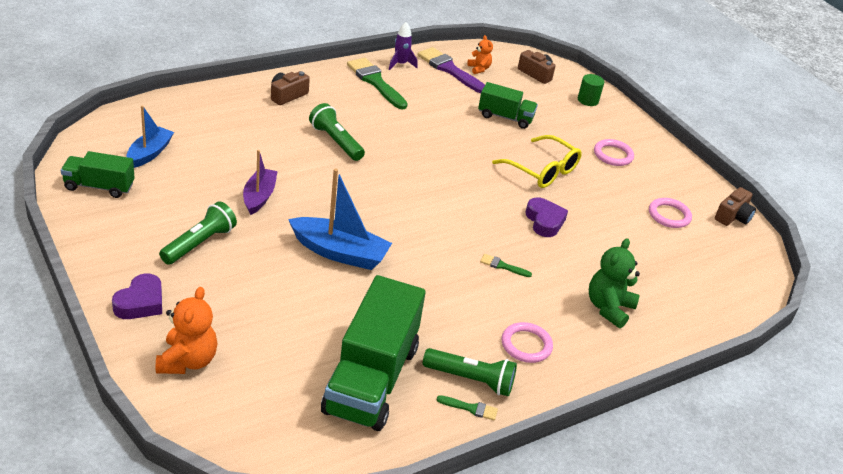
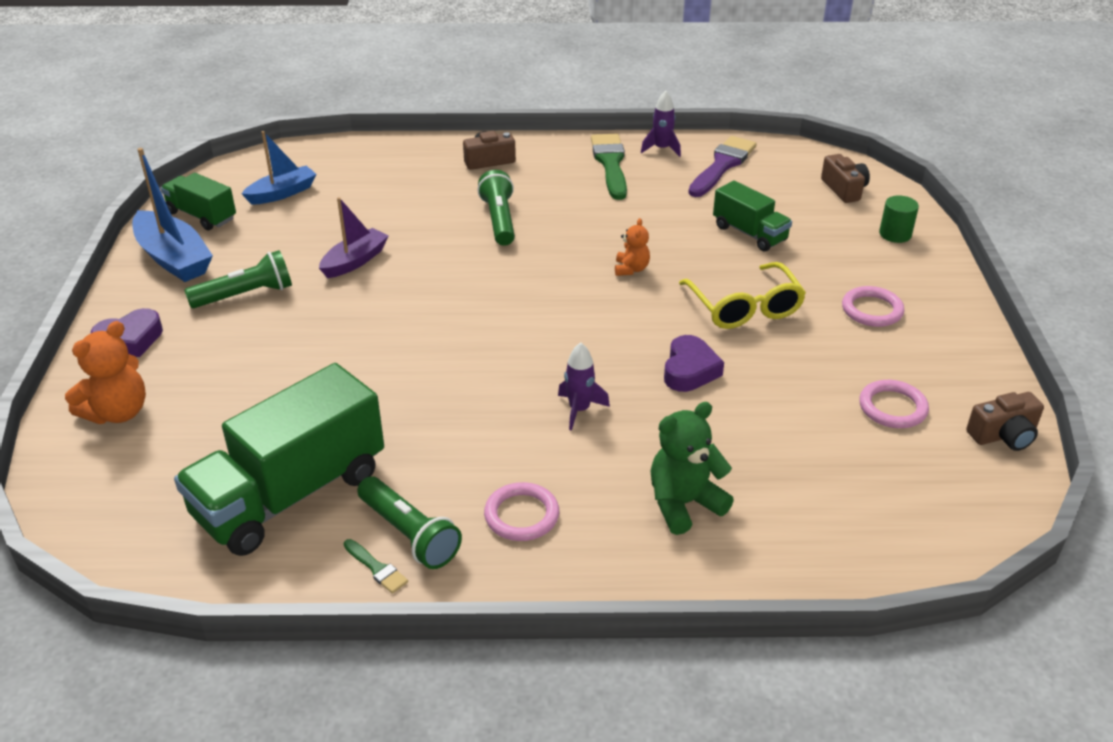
camera: 35 degrees right, 0 degrees up
blue boat [288,169,392,270] -> blue boat moved to [132,148,213,282]
purple brush [418,47,485,94] -> purple brush turned 45 degrees clockwise [688,136,757,197]
orange teddy bear [467,35,493,74] -> orange teddy bear moved to [615,218,650,276]
green brush [480,254,532,277] -> purple rocket [558,343,610,431]

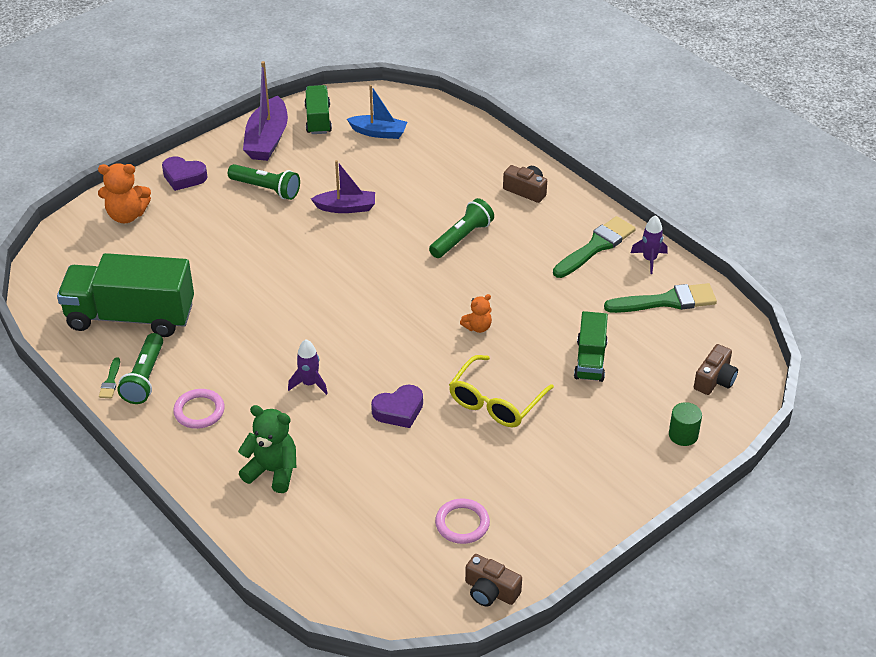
camera: 50 degrees right, 5 degrees up
blue boat [132,148,213,282] -> purple boat [243,61,288,161]
purple brush [688,136,757,197] -> green brush [604,283,717,313]
pink ring [842,286,904,327] -> none

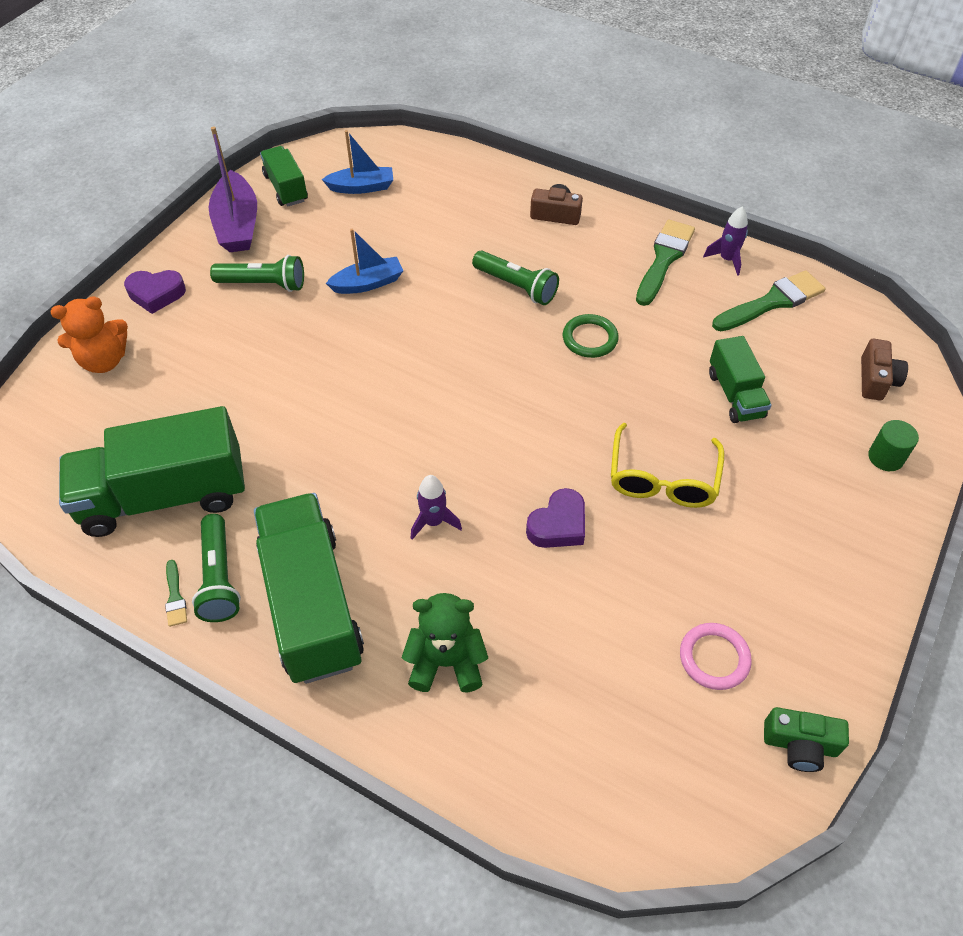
camera: 20 degrees left, 10 degrees up
pink ring [173,389,225,429] -> green truck [254,493,364,684]
purple boat [311,160,375,213] -> blue boat [326,229,403,294]
green flashlight [429,198,494,258] -> green flashlight turned 105 degrees clockwise [472,251,559,305]
orange teddy bear [460,294,492,333] -> none
brown camera [465,554,522,607] -> green camera [764,707,849,772]
none -> green ring [563,314,619,358]

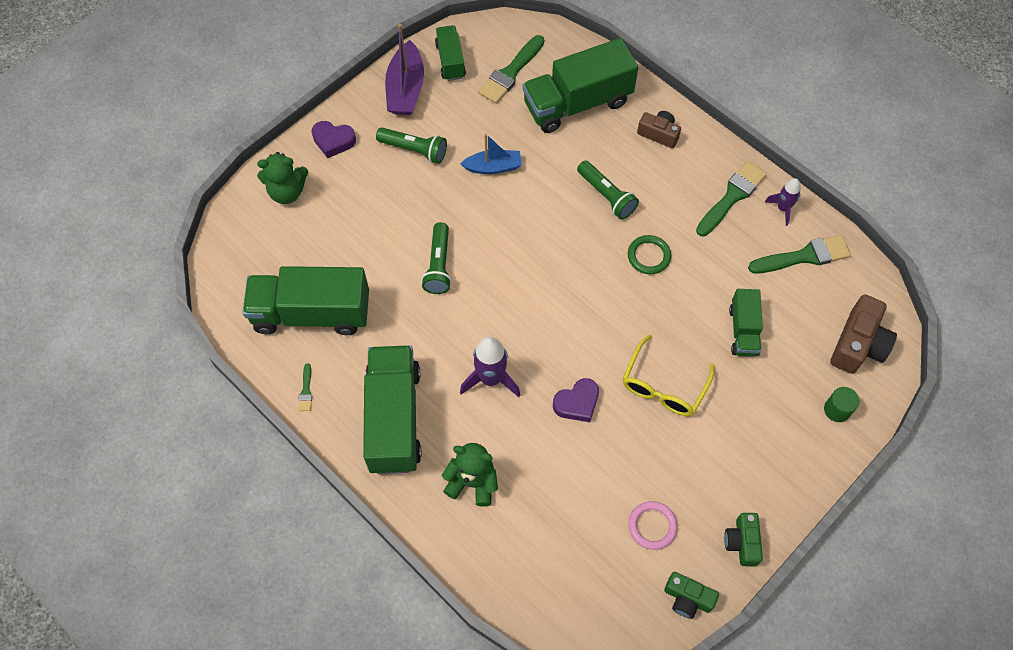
camera: 15 degrees right, 10 degrees up
orange teddy bear [50,296,128,373] -> green teddy bear [257,152,308,204]
green flashlight [192,514,241,622] -> green flashlight moved to [421,222,452,294]
blue boat [322,130,393,194] -> green brush [478,35,544,104]
purple rocket [411,475,462,540] -> purple rocket [460,337,520,397], size x1.62
brown camera [861,339,908,401] -> brown camera [830,294,897,374], size x1.59
none -> green truck [523,38,639,133]
none -> green camera [724,513,763,566]

